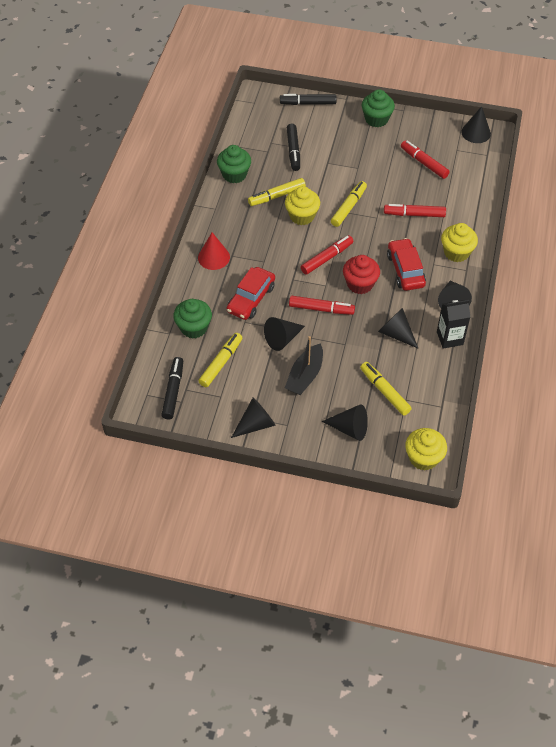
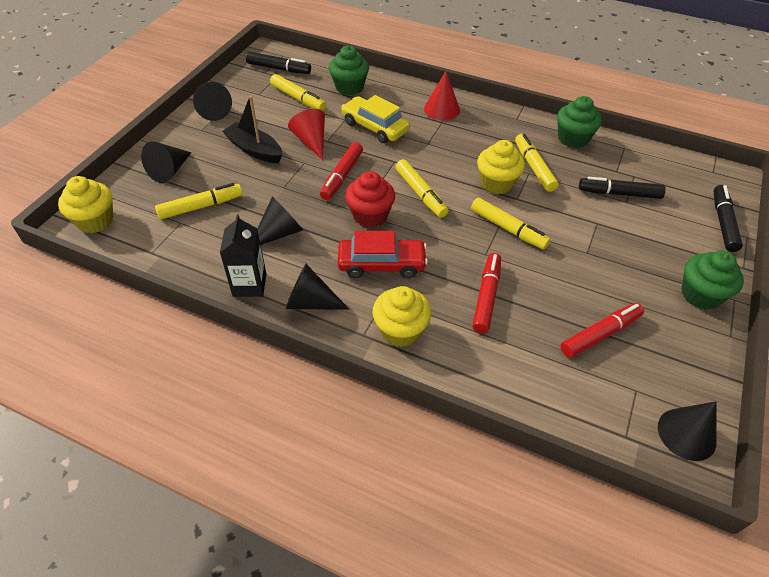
camera: 100 degrees right, 5 degrees down
red car [226,267,275,320] -> yellow car [341,95,410,143]
black cone [264,317,305,351] -> red cone [288,109,325,160]
red marker [301,235,354,275] -> yellow marker [395,159,448,218]

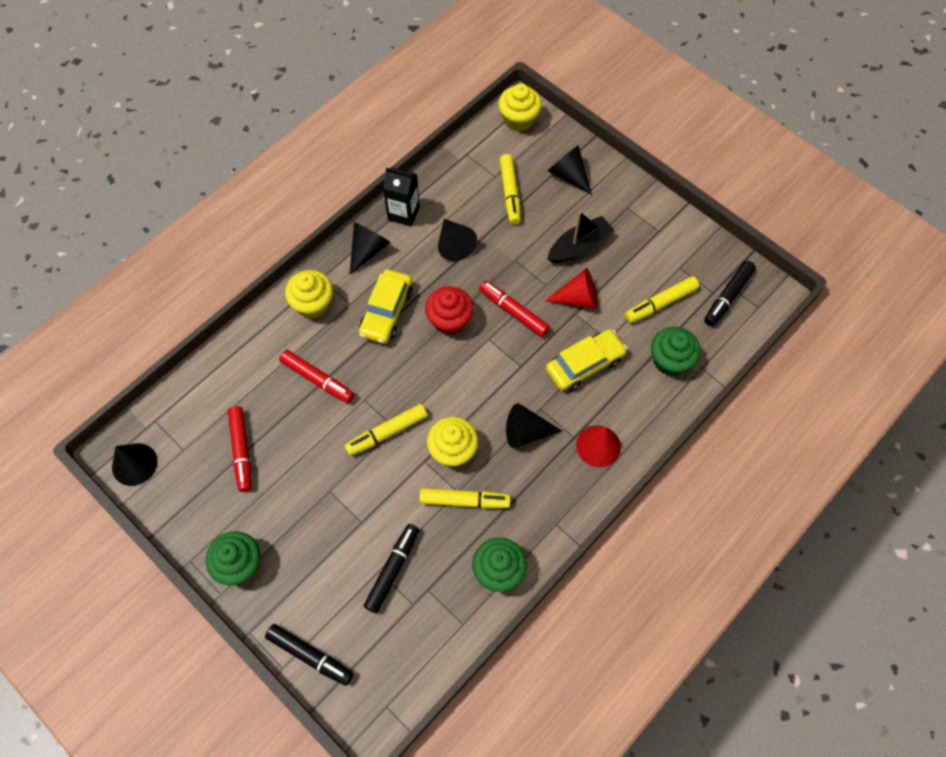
camera: 110 degrees right, 15 degrees up
black cone [193,82,232,121] -> black cone moved to [506,403,562,448]
red car [338,231,428,278] -> yellow car [359,269,413,344]
yellow marker [395,159,448,218] -> none

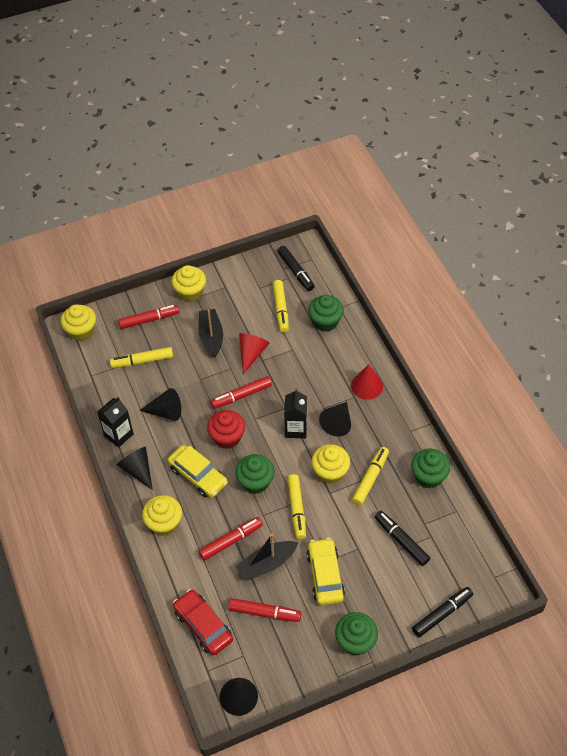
camera: 65 degrees left, 10 degrees down
yellow marker [500,154,521,224] -> yellow marker turned 150 degrees clockwise [110,347,173,368]
yellow car [546,329,627,391] -> yellow car moved to [306,538,345,605]
black cone [548,145,592,195] -> red marker [118,305,179,329]
none -> yellow cupcake [171,265,206,302]
none -> red car [173,589,233,655]
none -> green cupcake [235,454,274,494]
none -> black boat [236,534,298,581]
none -> black carton [284,389,307,438]

